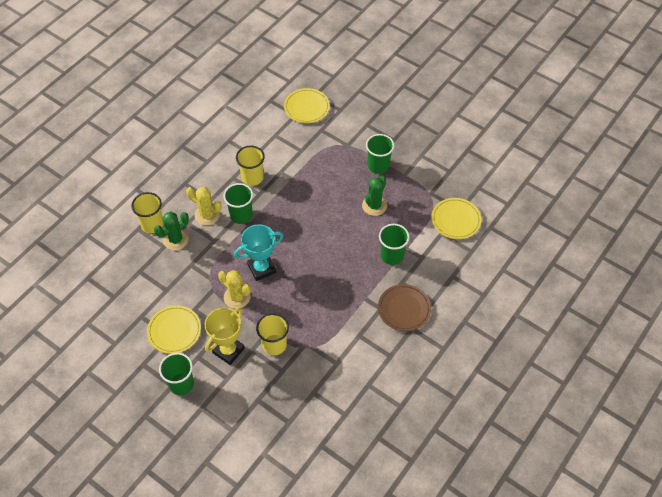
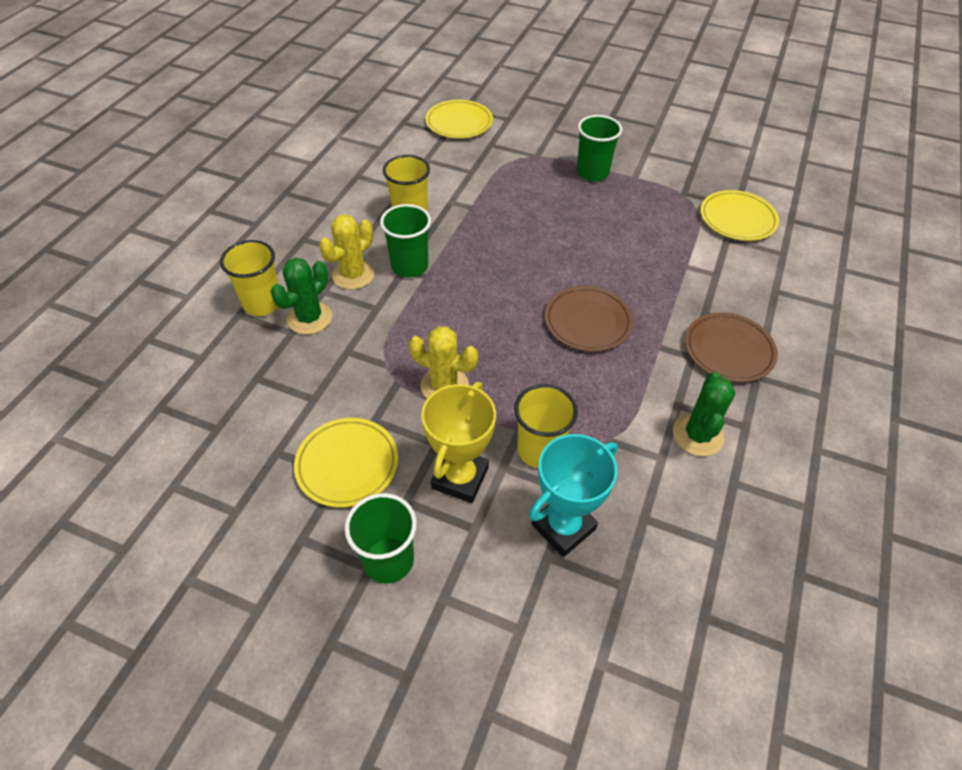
camera: 15 degrees left, 5 degrees down
yellow cactus [186,187,222,225] -> yellow cactus turned 60 degrees counterclockwise [319,214,375,290]
turquoise trophy [234,224,283,281] -> turquoise trophy moved to [529,434,618,557]
green cactus [362,175,387,216] -> green cactus moved to [673,372,736,456]
green cup [379,224,409,265] -> none
none -> brown plate [545,286,633,352]

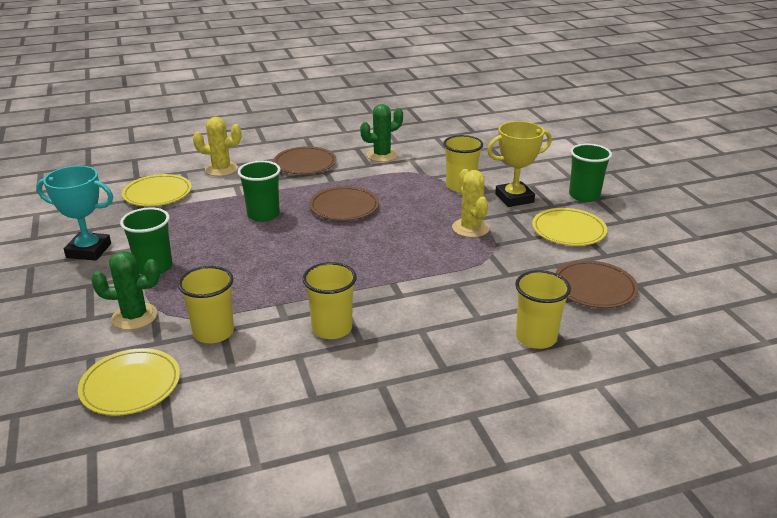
camera: 130 degrees left, 20 degrees down
green cactus [271,258,332,335] -> green cactus moved to [91,251,160,330]
yellow cactus [319,214,375,290] -> yellow cactus moved to [193,117,242,176]
green cup [380,204,431,277] -> green cup moved to [238,161,281,222]
turquoise trophy [529,434,618,557] -> turquoise trophy moved to [36,166,113,261]
none -> yellow cup [178,266,234,343]
none -> brown plate [555,260,638,308]

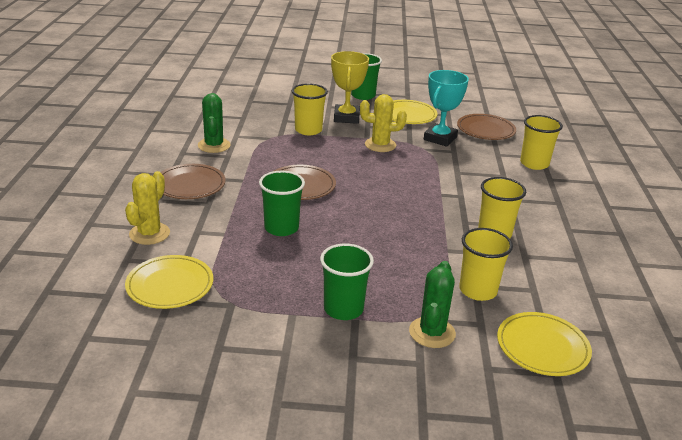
camera: 70 degrees left, 0 degrees up
turquoise trophy [36,166,113,261] -> turquoise trophy moved to [424,70,469,147]

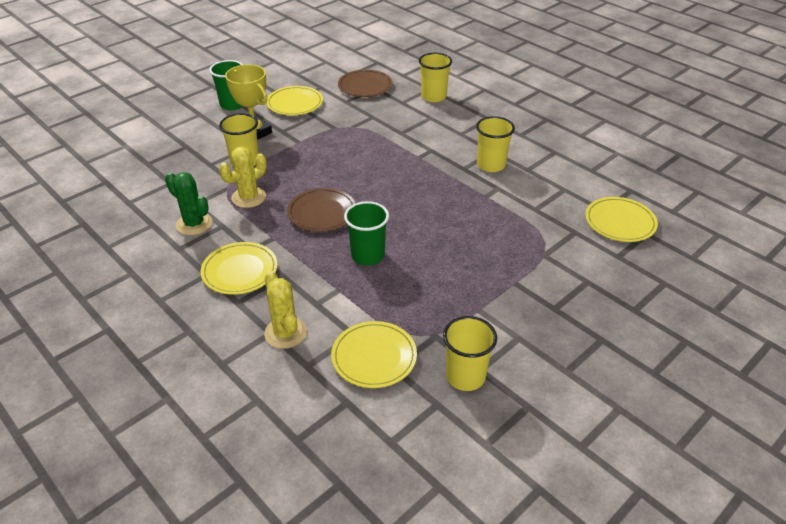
camera: 45 degrees left, 10 degrees up
brown plate [161,164,226,199] -> yellow plate [201,242,278,295]
green cup [320,244,374,320] -> none
yellow cactus [360,94,407,152] -> yellow cactus moved to [219,147,267,208]
green cactus [409,261,456,348] -> none
turquoise trophy [424,70,469,147] -> none
yellow cup [459,228,513,301] -> yellow cup moved to [443,316,497,391]

